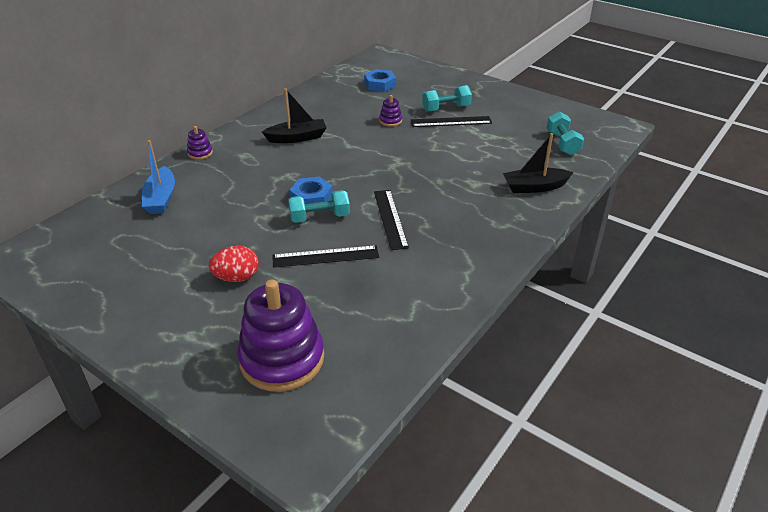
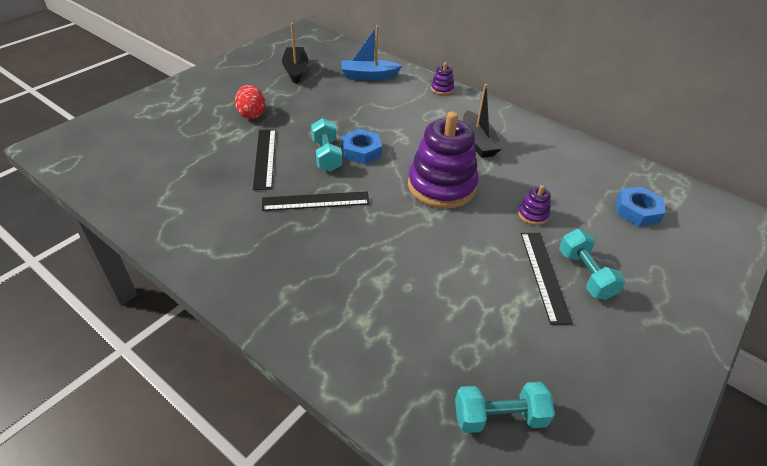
camera: 90 degrees right, 5 degrees up
purple stacking toy [237,280,324,392] -> purple stacking toy moved to [408,111,479,209]
black boat [503,133,574,193] -> black boat moved to [282,23,308,84]

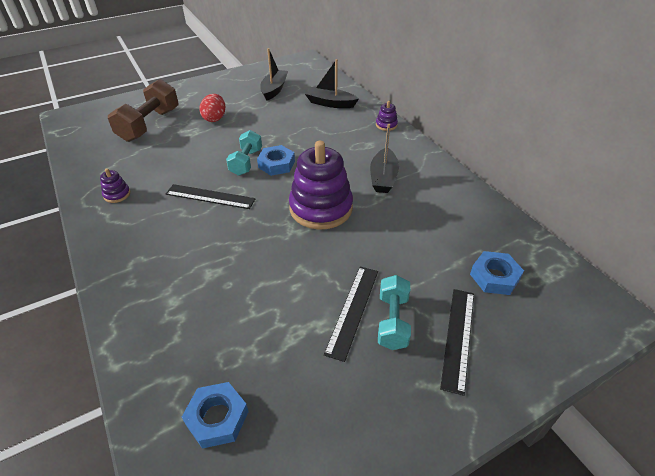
camera: 25 degrees right, 0 degrees up
black ruler [253,129,276,190] -> black ruler moved to [440,289,474,396]
blue boat [341,25,402,80] -> black boat [305,59,359,108]
turquoise dumbbell [455,382,555,433] -> blue nut [182,382,249,449]
purple stacking toy [518,185,551,225] -> purple stacking toy moved to [100,168,130,203]
none -> brown dumbbell [108,79,179,142]

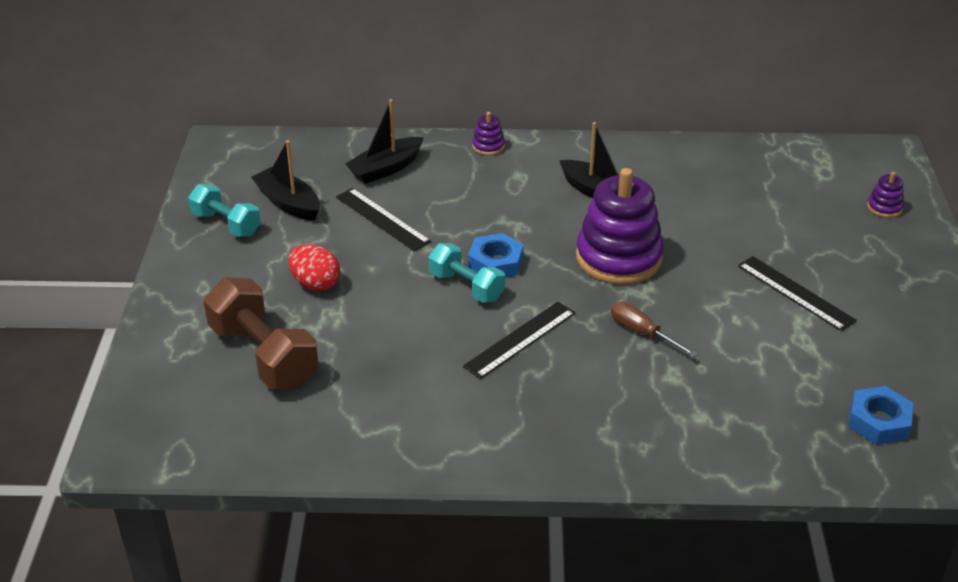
camera: 60 degrees left, 5 degrees down
purple stacking toy [100,168,130,203] -> purple stacking toy moved to [867,172,904,218]
turquoise dumbbell [378,275,411,350] -> turquoise dumbbell moved to [188,184,261,237]
black ruler [440,289,474,396] -> black ruler moved to [336,188,431,251]
blue nut [470,251,524,295] -> none
none -> brown screwdriver [611,302,697,357]

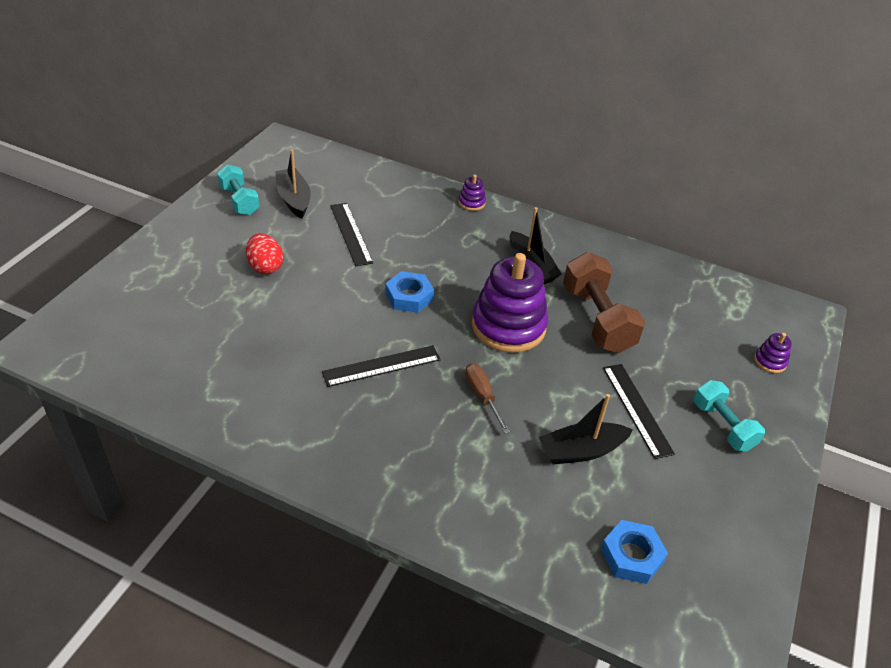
camera: 20 degrees right, 5 degrees up
brown dumbbell [203,277,319,389] -> brown dumbbell moved to [563,252,645,353]
black boat [346,99,424,184] -> black boat moved to [539,394,633,465]
turquoise dumbbell [428,243,505,303] -> turquoise dumbbell moved to [694,380,765,451]

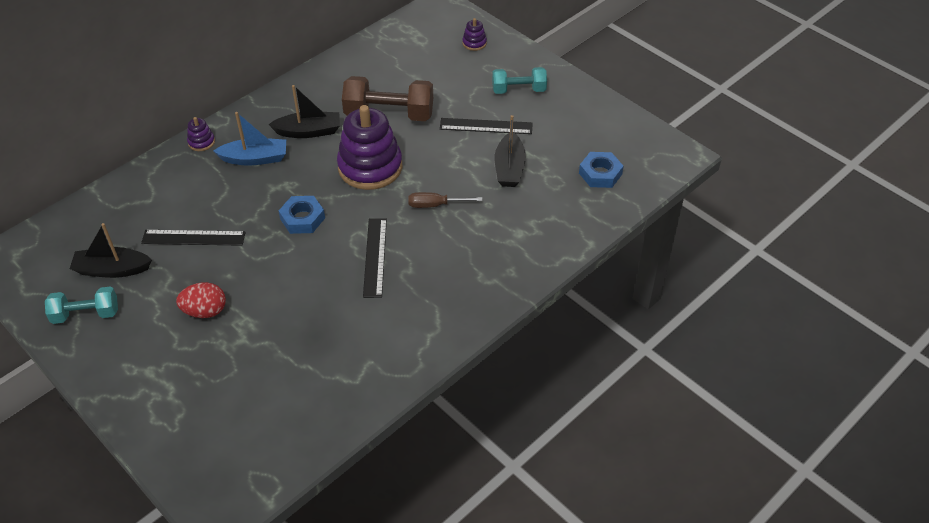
camera: 65 degrees left, 5 degrees up
none -> blue boat [213,112,286,165]

